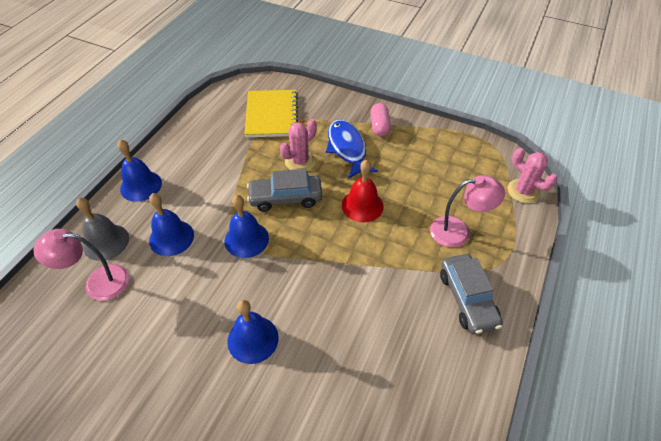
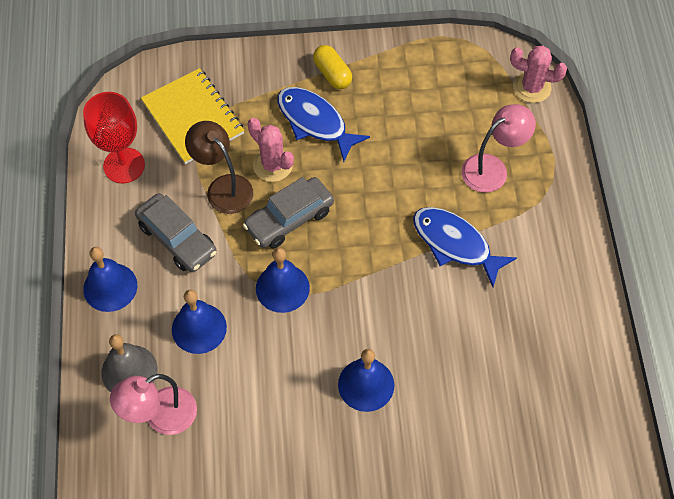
camera: 30 degrees left, 10 degrees up
pink cactus [280,119,317,171] -> pink cactus turned 60 degrees counterclockwise [248,118,294,182]
red bell [342,160,384,222] -> none
pink capsule [370,103,391,137] -> yellow capsule [313,45,352,89]
grey car [440,254,503,334] -> grey car moved to [135,193,217,272]
none -> red goblet [83,92,145,183]
none -> brown lamp [185,121,253,214]
none -> blue fish [413,207,517,287]

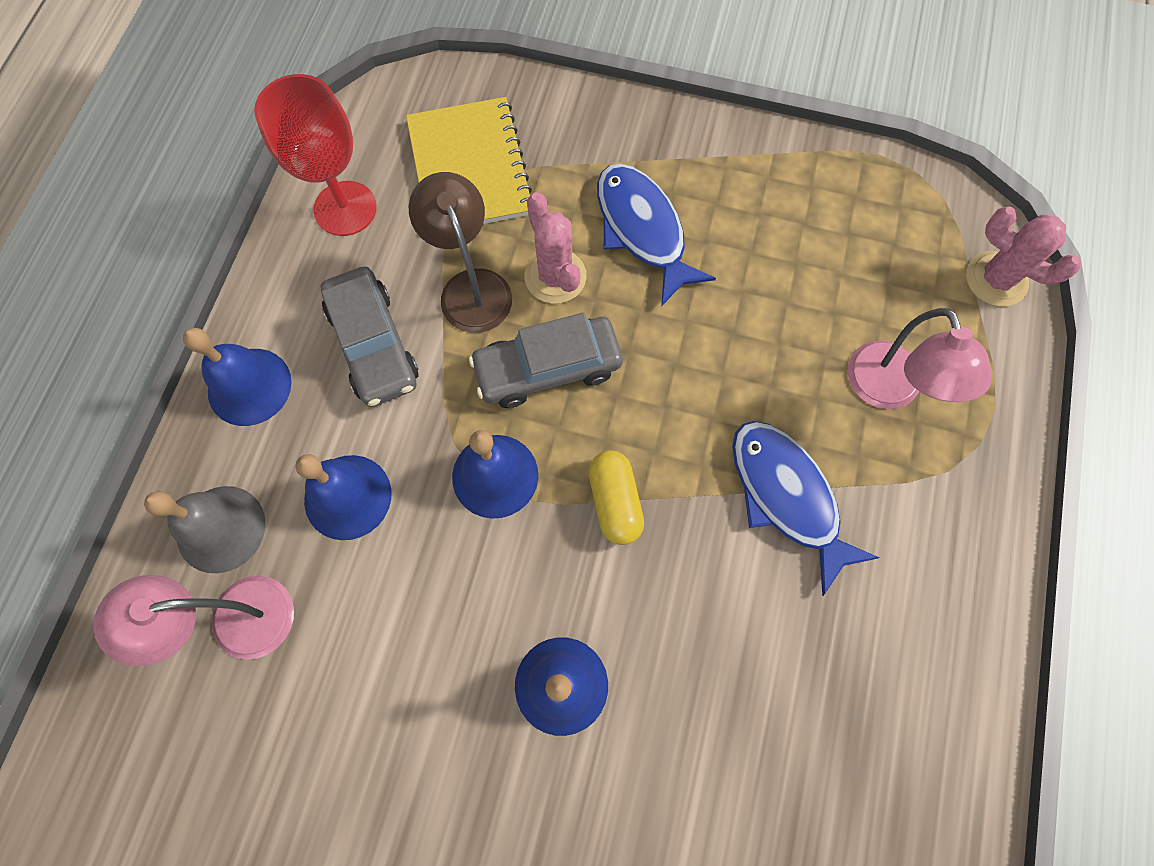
camera: 20 degrees right, 10 degrees up
yellow capsule [313,45,352,89] -> yellow capsule moved to [589,450,644,545]
pink lamp [461,104,536,193] -> pink lamp turned 90 degrees clockwise [847,308,992,409]

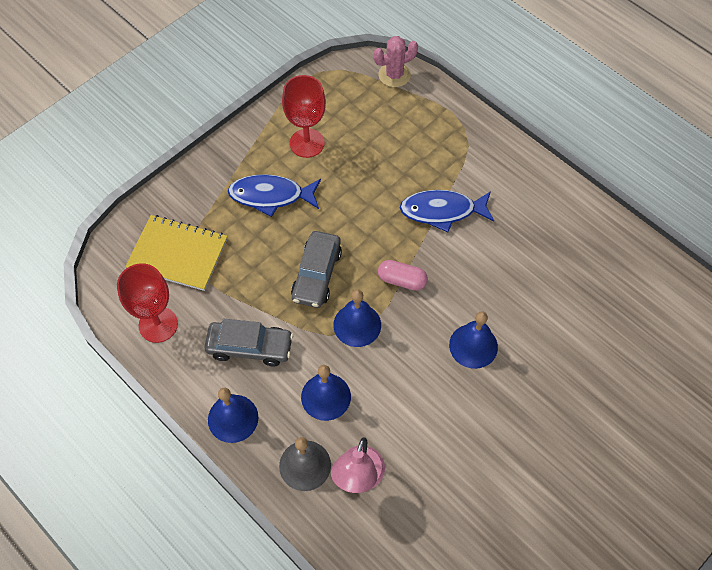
camera: 60 degrees left, 10 degrees down
brown lamp [409,172,512,333] -> none
pink cactus [524,192,587,304] -> none
yellow capsule [589,450,644,545] -> pink capsule [378,260,428,291]
pink lamp [847,308,992,409] -> none
none -> red goblet [282,75,326,158]

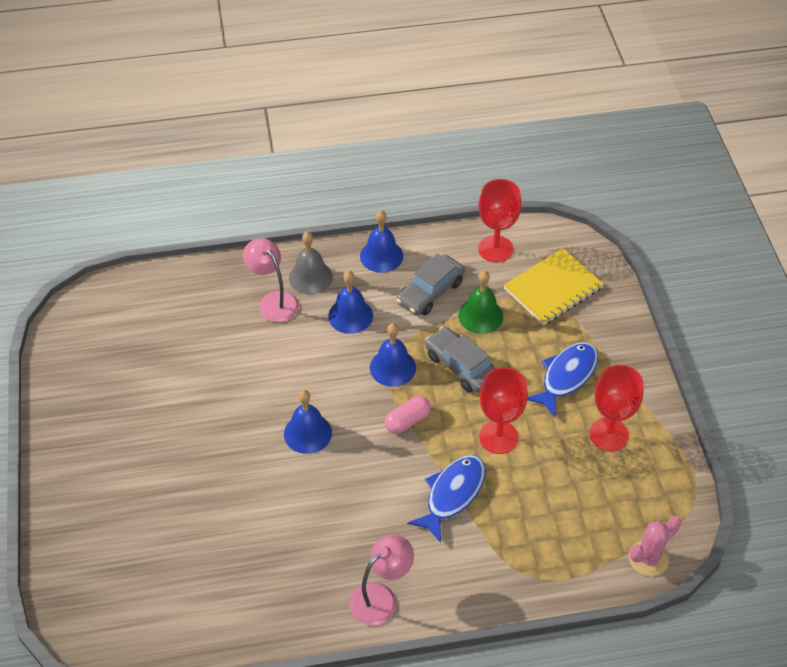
camera: 125 degrees right, 10 degrees down
pink cactus [373,36,418,87] -> pink cactus turned 45 degrees clockwise [629,516,681,576]
none -> pink lamp [349,534,414,626]
none -> green bell [458,271,503,334]
none -> red goblet [479,367,528,454]

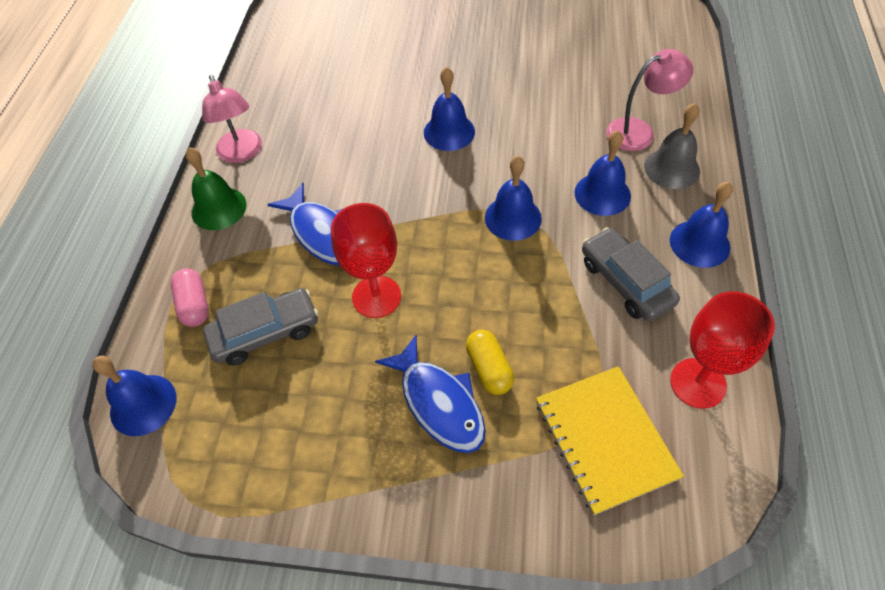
camera: 110 degrees right, 5 degrees up
pink capsule [385,396,431,434] -> pink capsule moved to [171,268,209,327]
grey car [425,326,495,393] -> grey car moved to [203,288,319,365]
green bell [458,271,503,334] -> green bell moved to [185,147,247,230]
red goblet [589,365,644,451] -> none
pink cactus [629,516,681,576] -> blue bell [92,356,177,436]
none -> yellow capsule [466,330,514,395]

